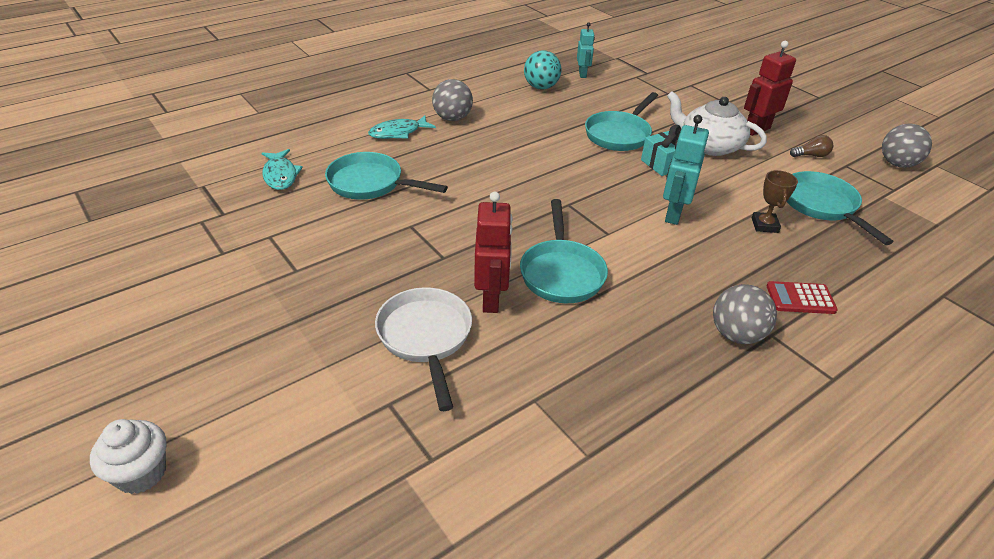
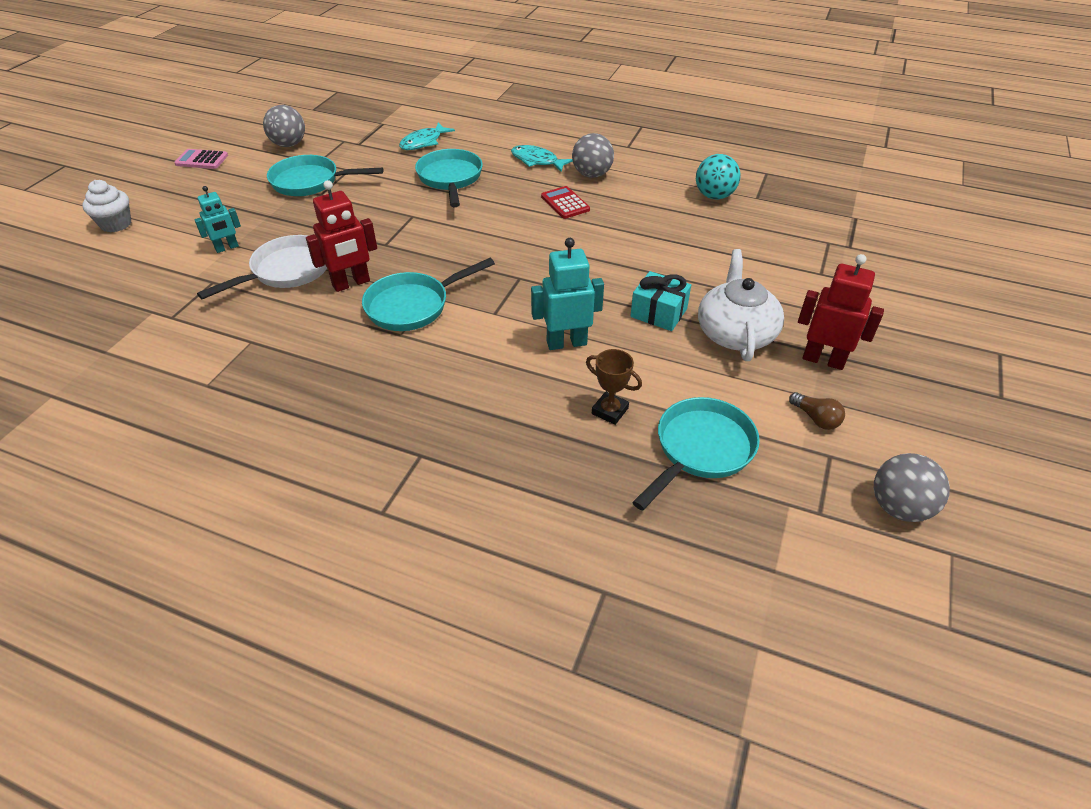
camera: 60 degrees right, 5 degrees up
turquoise robot [577,23,595,78] -> turquoise robot moved to [194,186,241,253]
turquoise pan [585,92,658,151] -> turquoise pan moved to [267,155,384,196]
grey ball [713,284,777,344] -> grey ball moved to [263,105,305,147]
brown trophy [752,170,798,233] -> brown trophy turned 60 degrees clockwise [586,349,642,425]
red calculator [766,281,838,314] -> red calculator moved to [541,186,590,219]
none -> pink calculator [174,149,228,169]

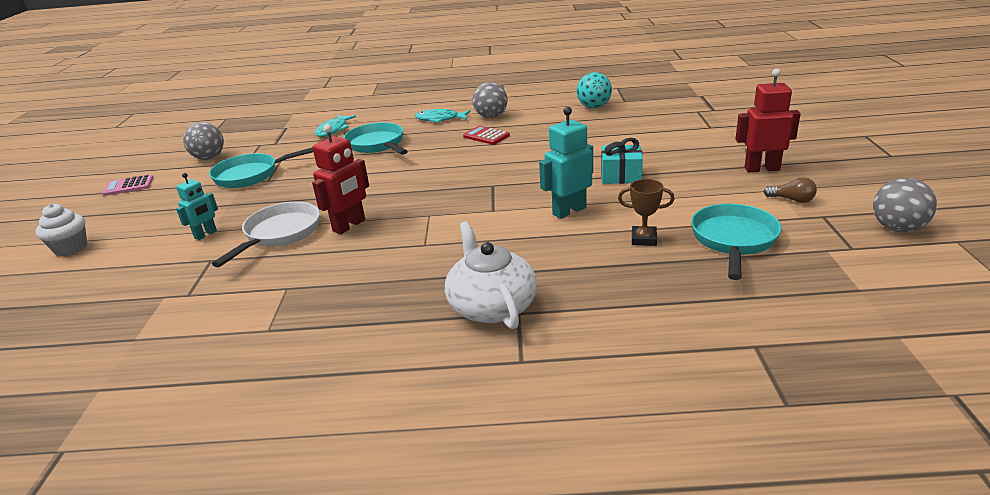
camera: 20 degrees left, 15 degrees down
turquoise pan [362,258,495,331] -> none
white teapot [698,249,784,361] -> white teapot moved to [445,221,537,329]

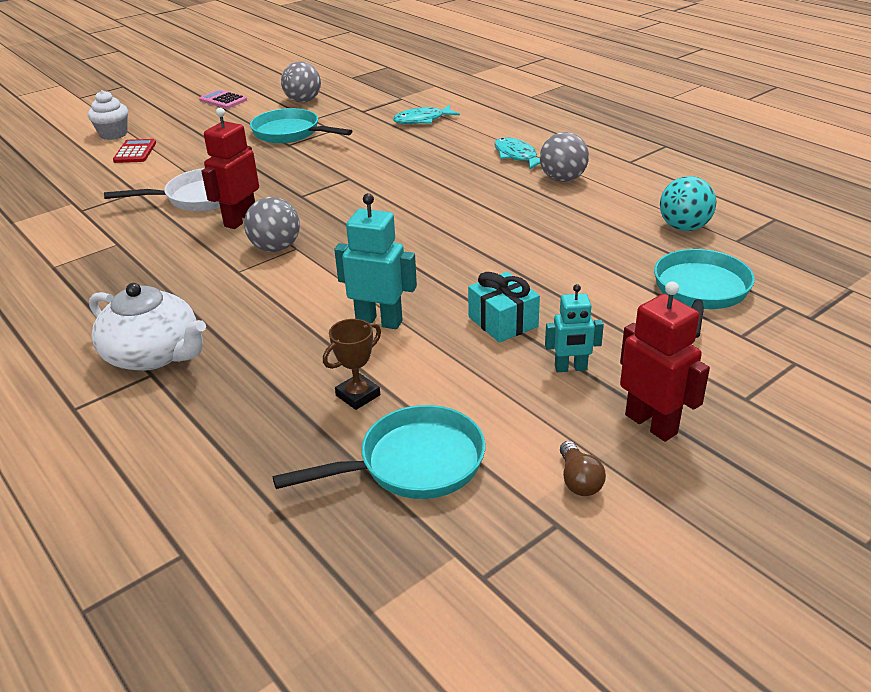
camera: 50 degrees right, 5 degrees up
turquoise robot [176,173,218,240] -> turquoise robot moved to [545,284,604,372]
red robot [312,124,369,234] -> red robot turned 120 degrees clockwise [201,108,259,229]
turquoise pan [344,122,408,155] -> turquoise pan moved to [654,249,755,338]
white teapot [445,221,537,329] -> white teapot turned 90 degrees clockwise [89,283,206,371]
red calculator [463,126,510,145] -> red calculator moved to [113,139,156,163]
brown trophy [618,179,675,246] -> brown trophy turned 75 degrees clockwise [323,319,381,410]
grey ball [873,178,937,232] -> grey ball moved to [244,197,300,252]

